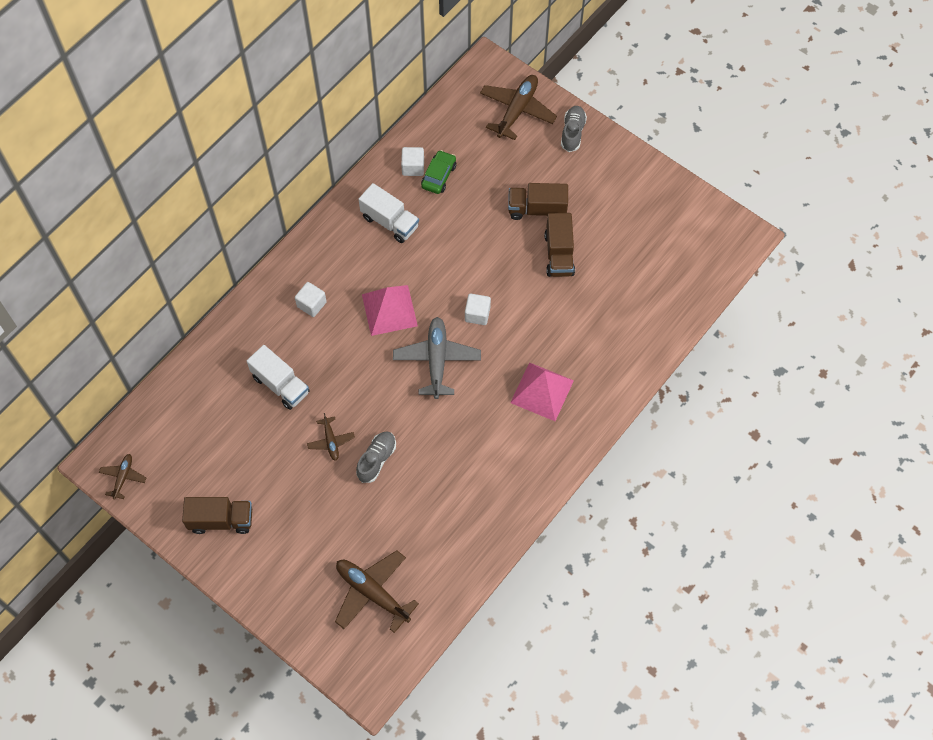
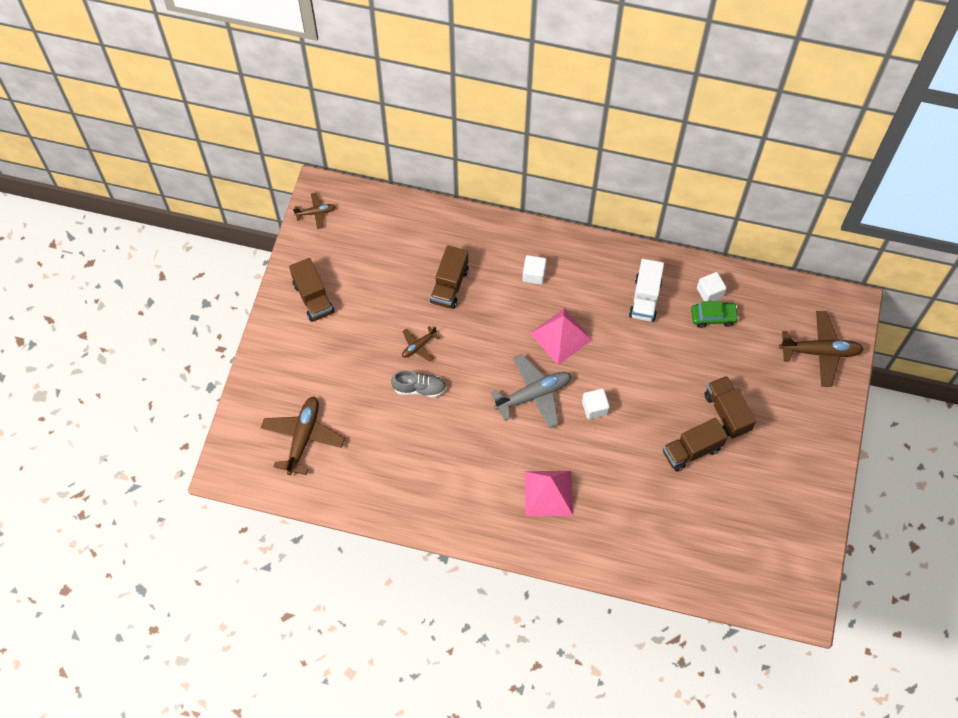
camera: 65 degrees right, 0 degrees up
white truck [247,345,310,410] -> brown truck [430,245,469,309]
grey shoe [561,106,587,152] -> none

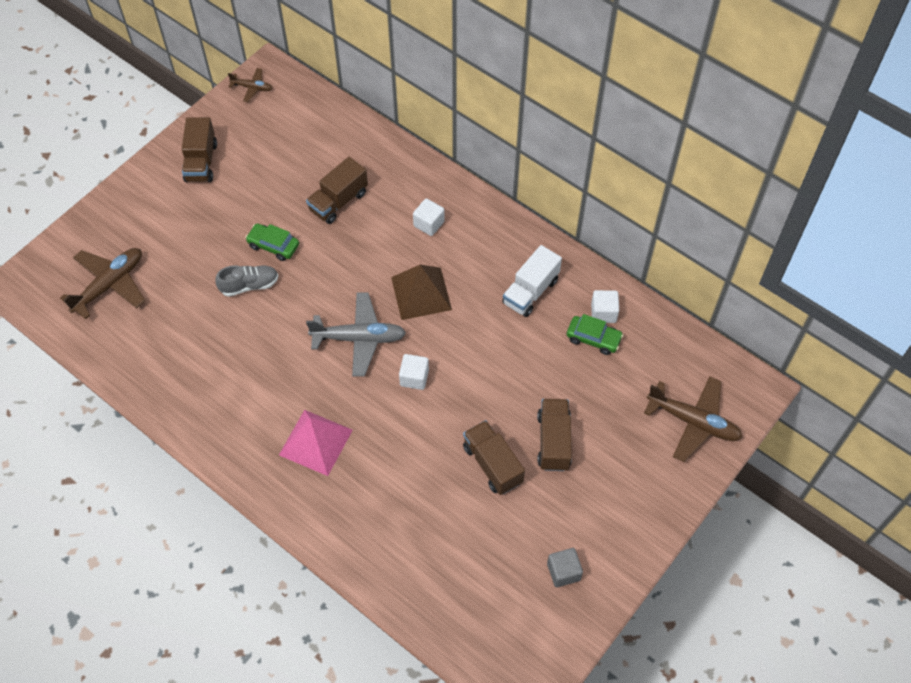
camera: 25 degrees right, 5 degrees down
grey shoe [391,370,446,398] -> grey shoe turned 45 degrees counterclockwise [215,265,279,297]
brown plane [402,326,440,362] -> green car [245,223,299,261]
pink pyramid [530,309,592,365] -> brown pyramid [391,265,452,320]
brown truck [663,418,728,472] -> brown truck turned 60 degrees clockwise [463,420,525,495]
none -> grey cube [547,548,583,587]

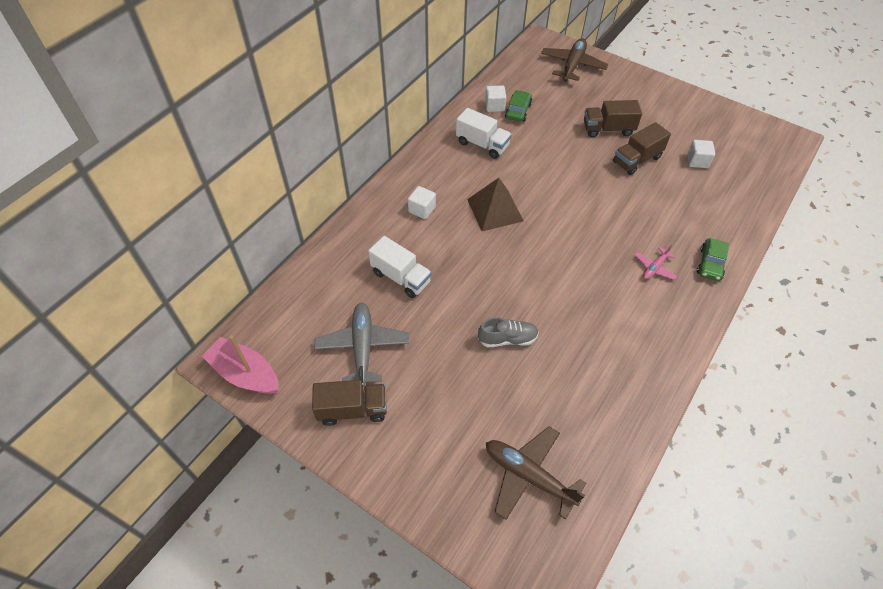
camera: 95 degrees left, 5 degrees down
grey shoe [215,265,279,297] -> grey shoe turned 105 degrees clockwise [478,318,539,347]
brown plane [228,68,272,102] -> pink boat [202,335,279,394]
green car [245,223,299,261] -> green car moved to [697,238,729,281]
pink pyramid [279,410,353,476] -> pink plane [635,244,677,280]
brown truck [306,157,368,224] -> white truck [368,236,432,298]
grey plane [306,292,406,377] -> grey plane moved to [314,303,409,387]
white cube [399,354,429,390] -> white cube moved to [687,140,715,168]
grey cube [547,548,583,587] -> none

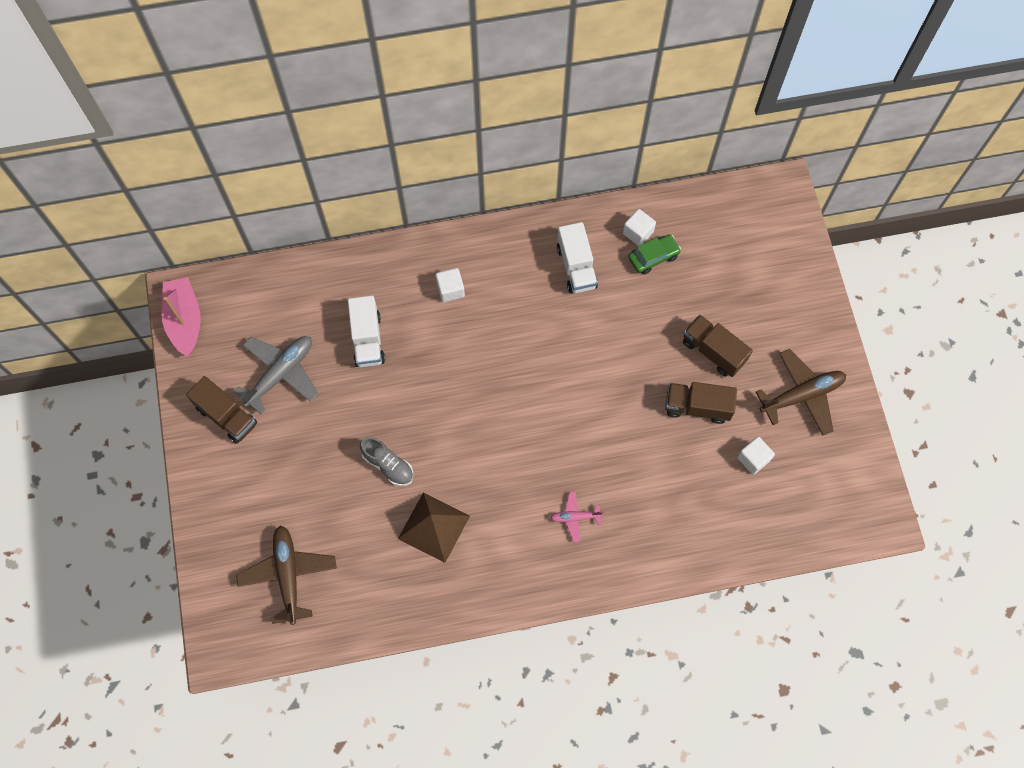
camera: 45 degrees right, 15 degrees up
brown pyramid [467,178,524,231] -> brown pyramid moved to [398,492,470,563]
brown plane [541,38,608,82] -> brown plane moved to [756,349,846,436]
green car [697,238,729,281] -> none

